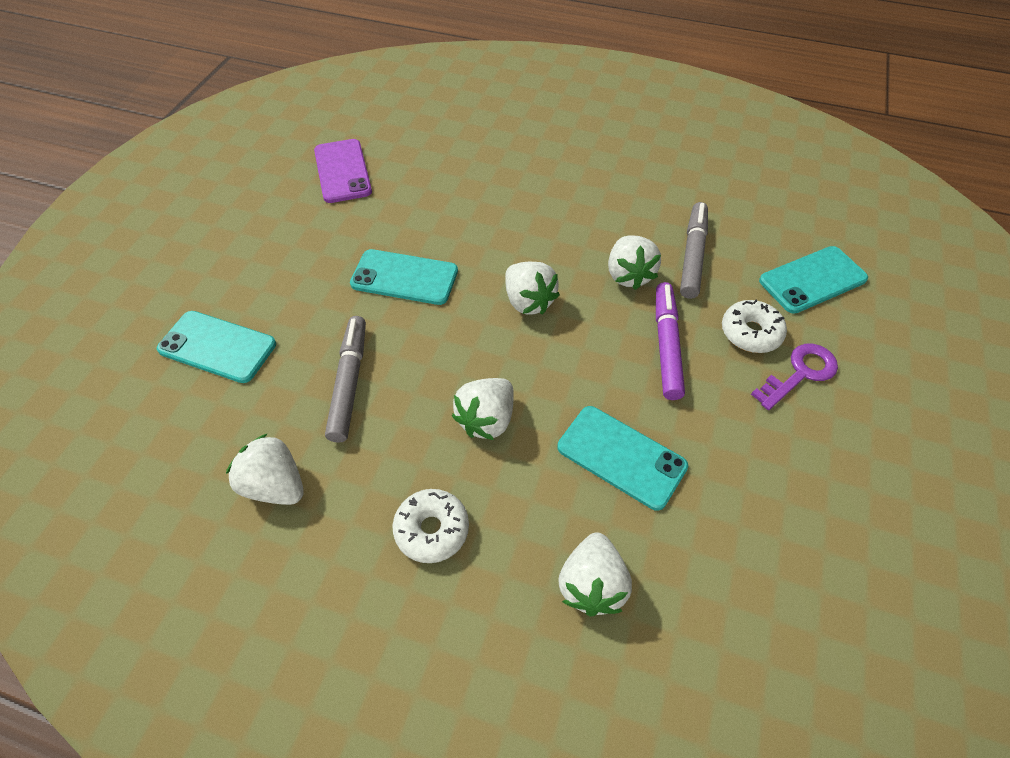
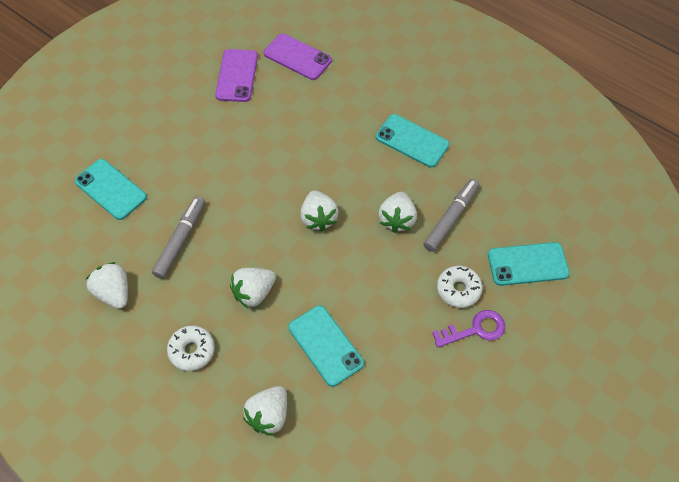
camera: 20 degrees right, 5 degrees up
turquoise phone [350,249,458,305] -> turquoise phone moved to [375,114,450,168]
purple marker [656,282,685,400] -> none
none -> purple phone [264,33,332,80]

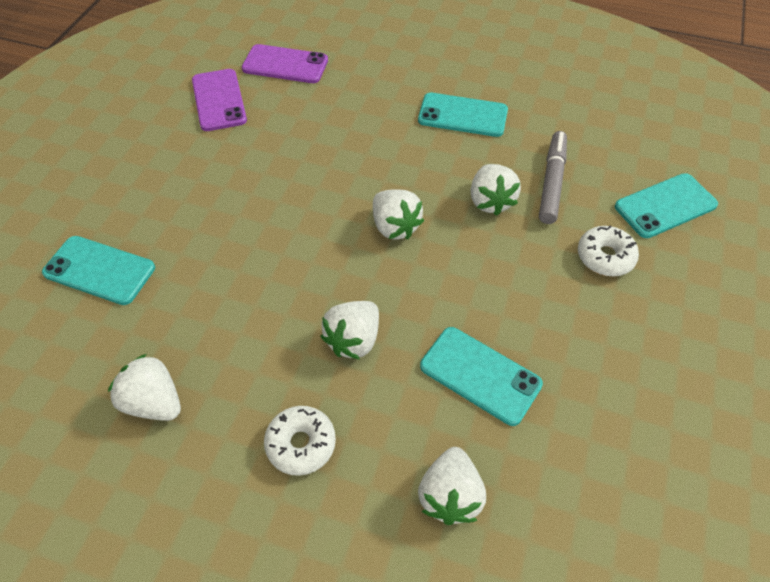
camera: 20 degrees left, 5 degrees down
grey marker [152,196,205,279] -> none
purple key [432,310,505,348] -> none

